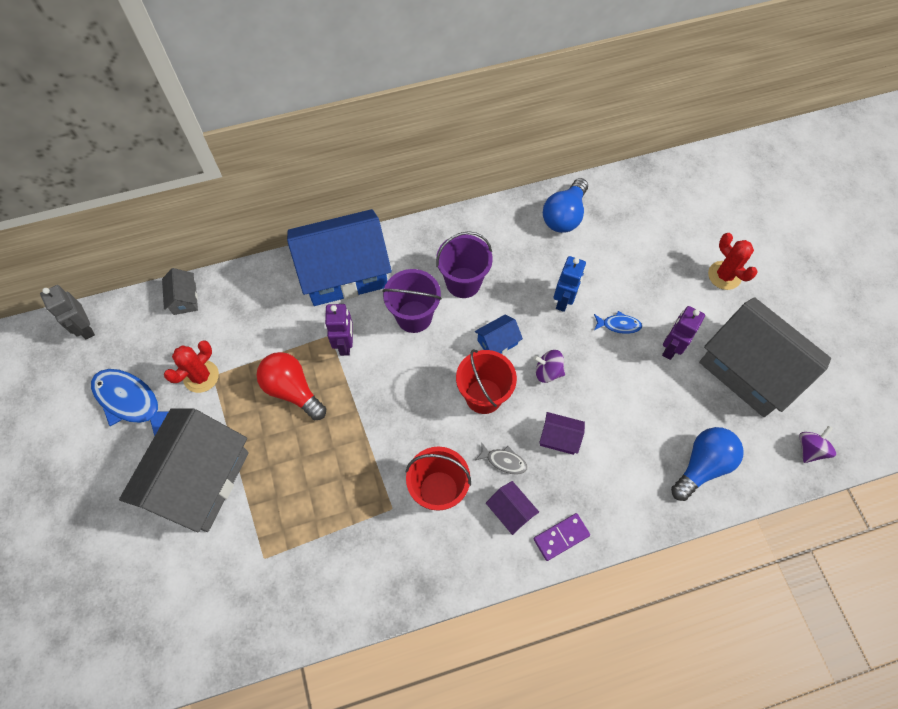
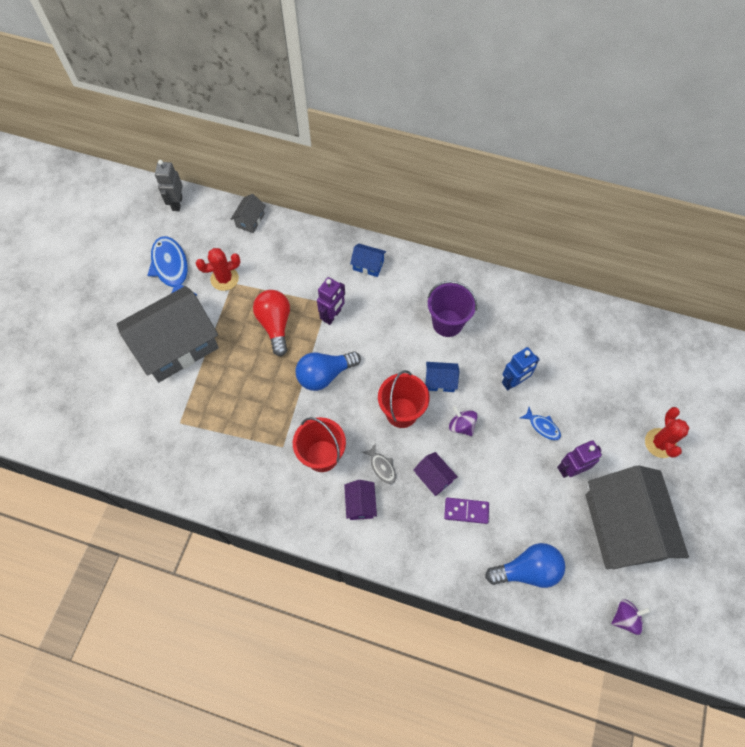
camera: 35 degrees right, 0 degrees up
blue house [287,209,392,306] -> blue house [350,244,386,277], size x0.41
purple bucket [382,269,442,333] -> none
purple domino [534,513,590,561] -> purple domino moved to [444,497,489,524]
blue light bulb [543,178,588,233] -> blue light bulb moved to [296,351,361,391]

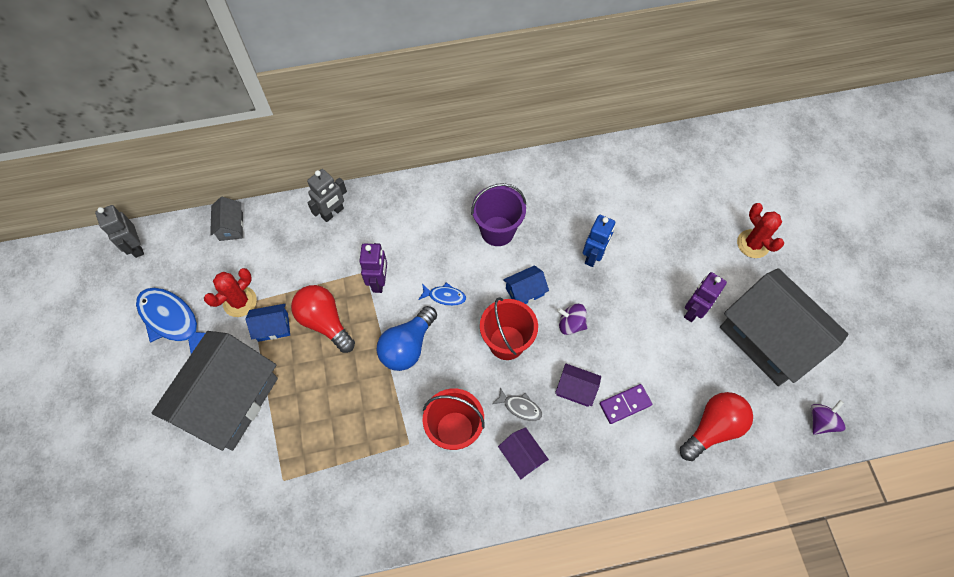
camera: 30 degrees left, 0 degrees up
blue house [350,244,386,277] -> blue house moved to [246,304,290,342]
blue light bulb [485,543,565,588] -> red light bulb [680,392,753,461]
blue fish [520,407,561,440] -> blue fish moved to [418,282,466,306]
none -> grey robot [307,169,347,222]

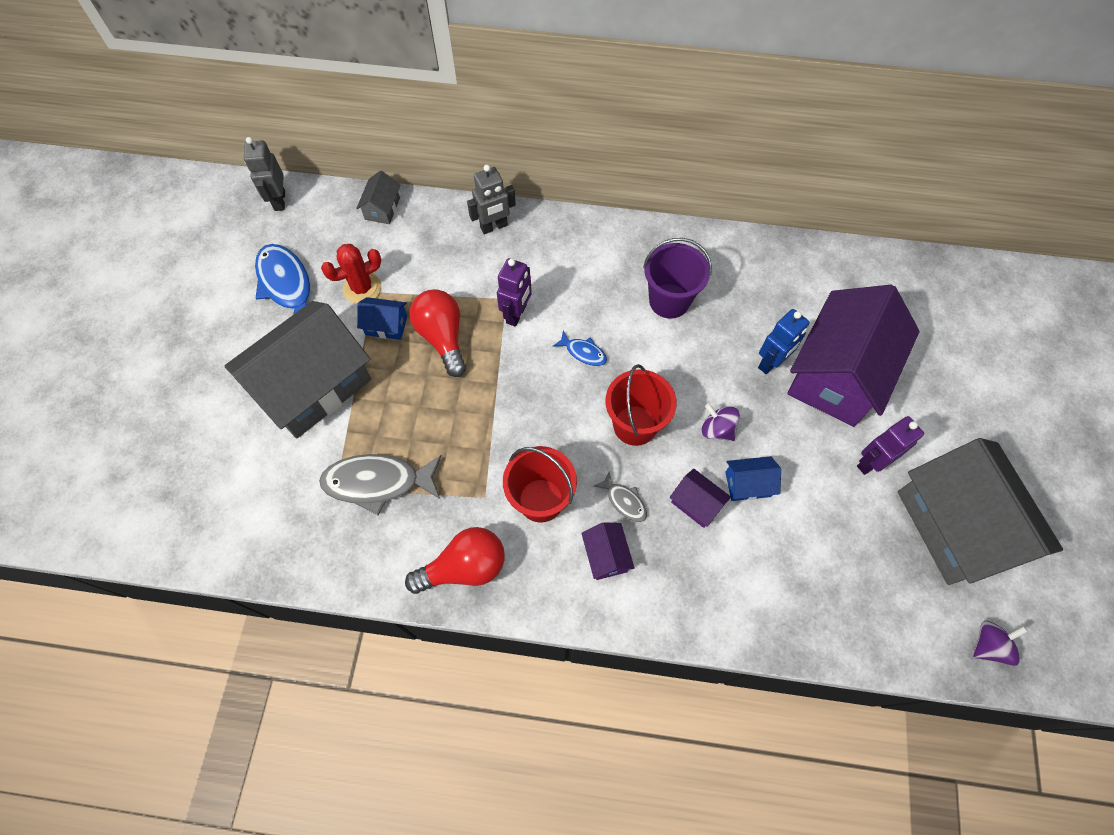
camera: 20 degrees right, 0 degrees up
blue light bulb [377,306,437,371] -> none
blue house [503,265,549,304] -> blue house moved to [725,456,781,501]
purple domino [600,384,652,424] -> none
red light bulb [680,392,753,461] -> red light bulb moved to [405,527,505,594]
red cactus [737,203,784,258] -> none
none -> grey fish [319,454,442,515]
none -> purple house [787,285,920,427]

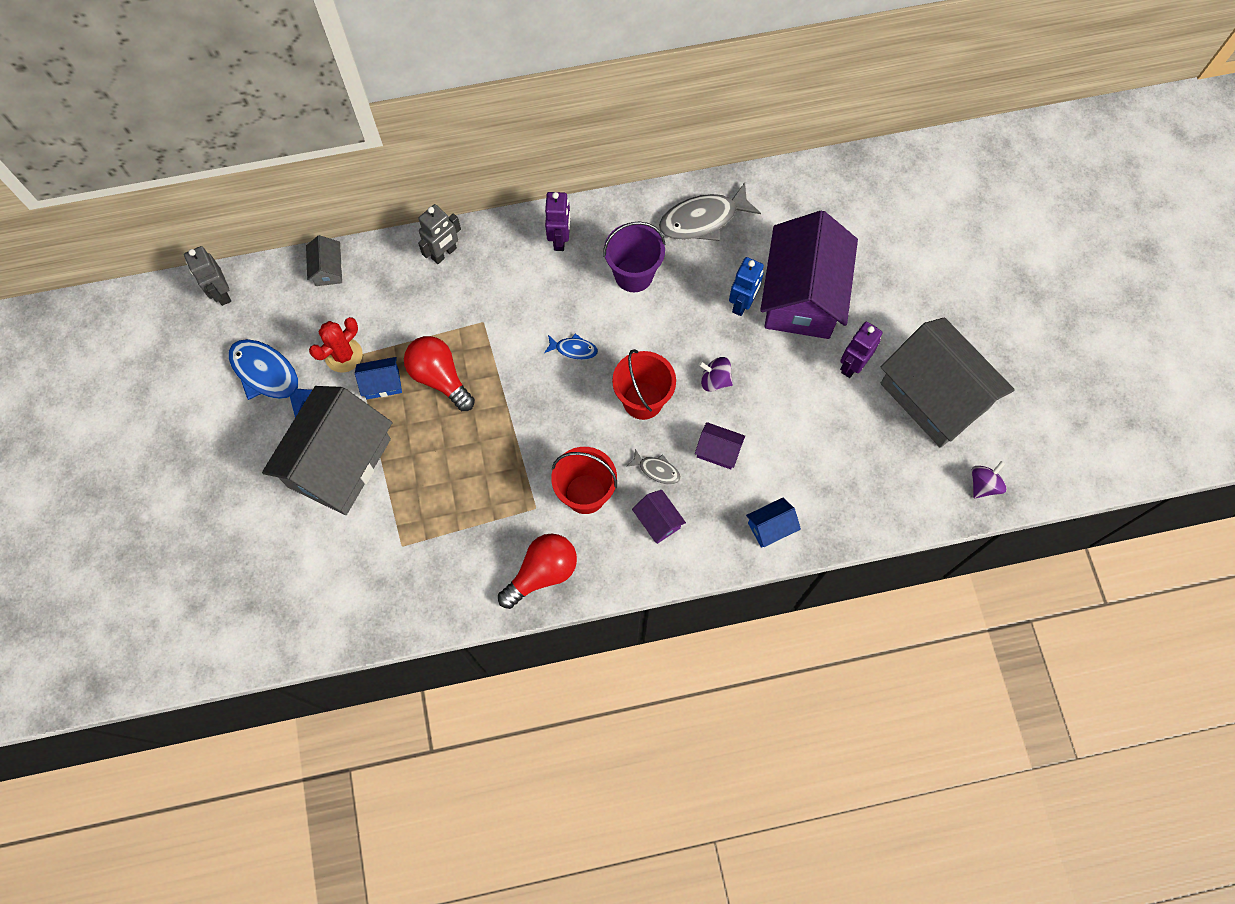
camera: 20 degrees left, 5 degrees up
grey fish [319,454,442,515] -> grey fish moved to [659,182,761,241]
purple robot [497,258,532,327] -> purple robot moved to [545,192,570,251]
blue house [725,456,781,501] -> blue house moved to [746,498,801,548]

